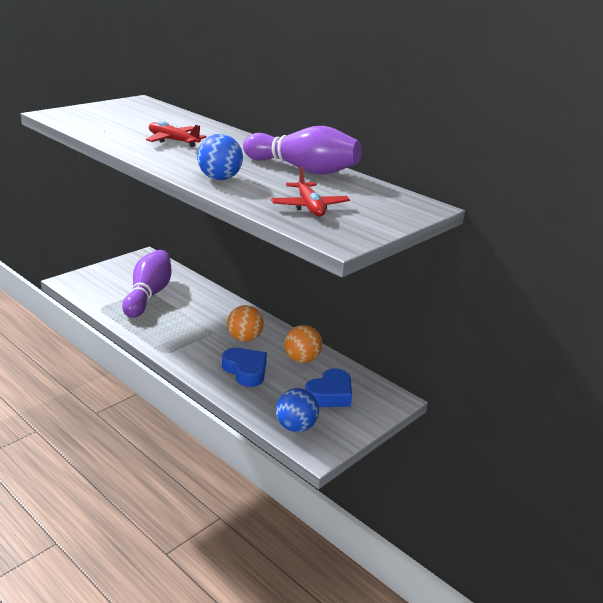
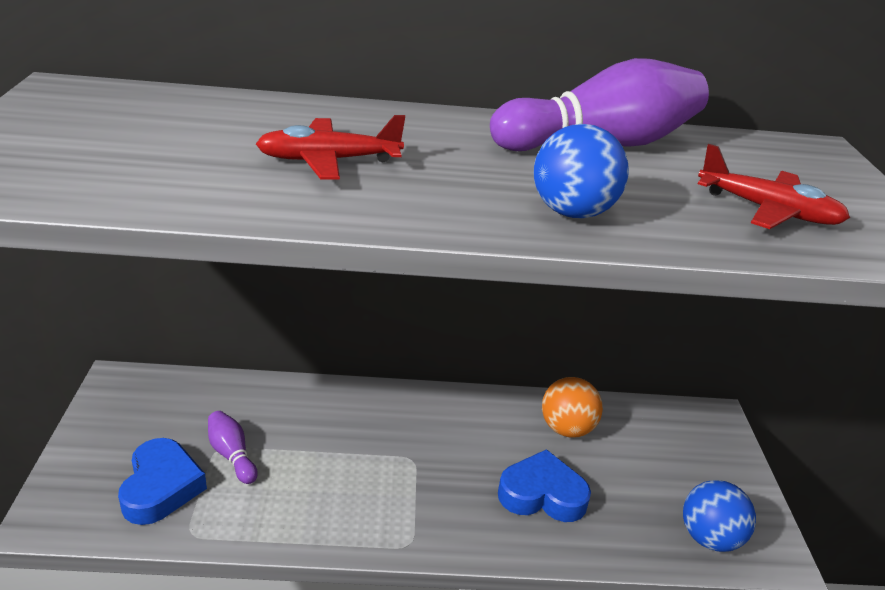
camera: 45 degrees left, 5 degrees up
purple bowling pin [122,250,172,318] -> purple bowling pin [208,411,258,484], size x0.47
orange ball [227,305,264,342] -> none
blue heart [305,368,352,407] -> blue heart moved to [118,438,207,525]

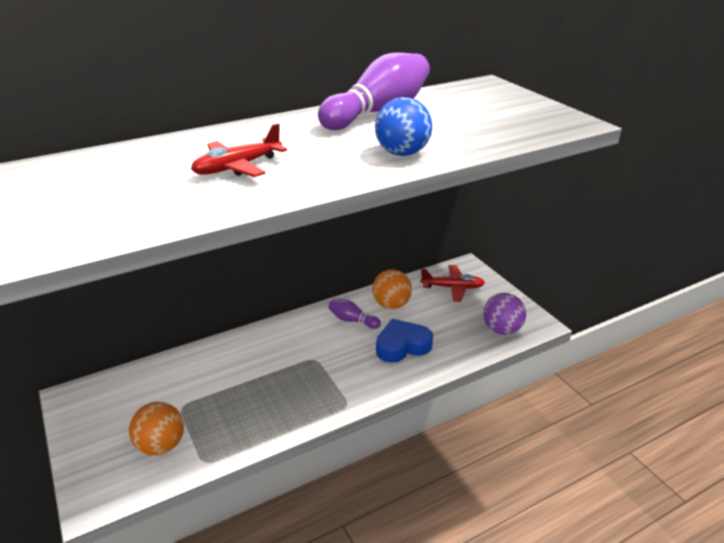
camera: 25 degrees left, 0 degrees up
blue heart [118,438,207,525] -> orange ball [129,402,184,455]
purple bowling pin [208,411,258,484] -> purple bowling pin moved to [328,299,381,329]
blue ball [683,480,756,552] -> purple ball [483,293,526,335]
red plane [698,144,850,229] -> red plane moved to [420,265,485,302]

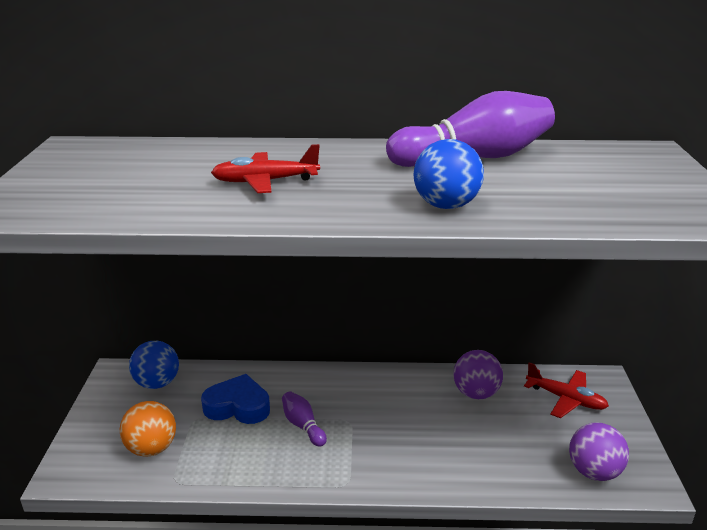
camera: 30 degrees right, 5 degrees down
purple bowling pin [328,299,381,329] -> purple bowling pin moved to [282,391,327,447]
orange ball [372,269,412,309] -> purple ball [454,350,503,399]
blue heart [376,319,433,363] -> blue heart moved to [201,374,270,424]
none -> blue ball [129,341,179,389]

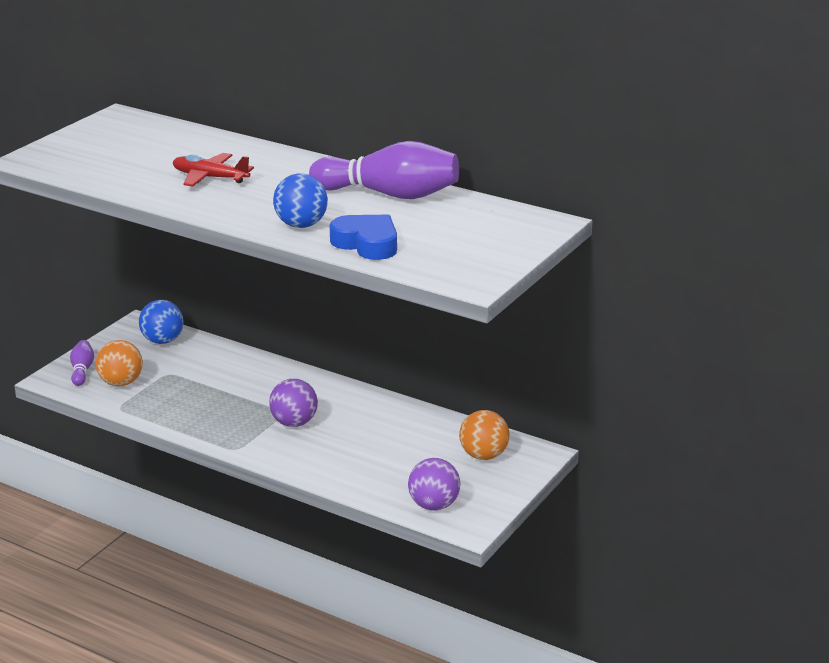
camera: 30 degrees right, 0 degrees up
blue heart [201,374,270,424] -> blue heart moved to [330,215,397,260]
purple bowling pin [282,391,327,447] -> purple bowling pin moved to [70,340,94,386]
purple ball [454,350,503,399] -> purple ball moved to [269,379,318,427]
red plane [524,362,609,418] -> orange ball [459,410,509,460]

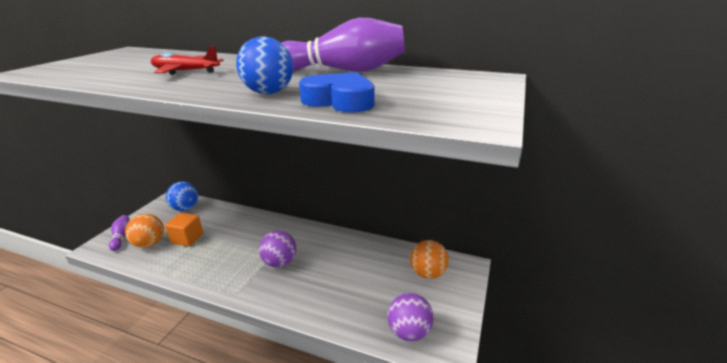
camera: 10 degrees left, 0 degrees up
none -> orange cube [165,213,203,247]

